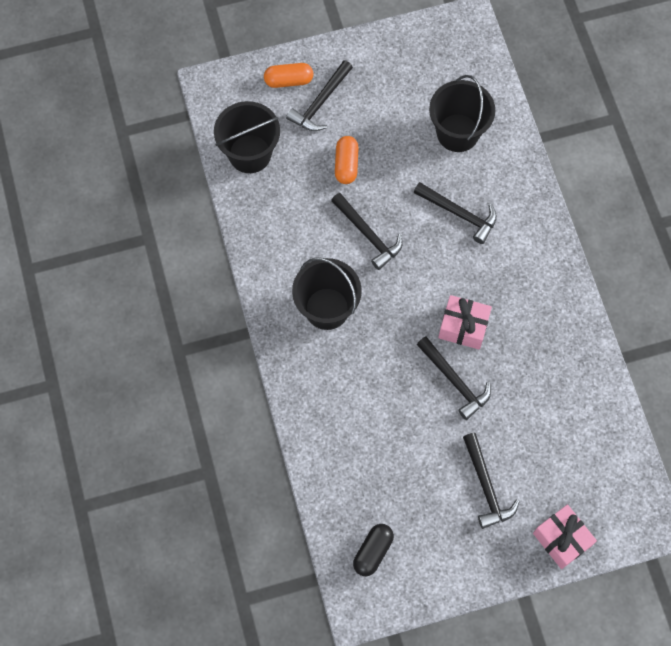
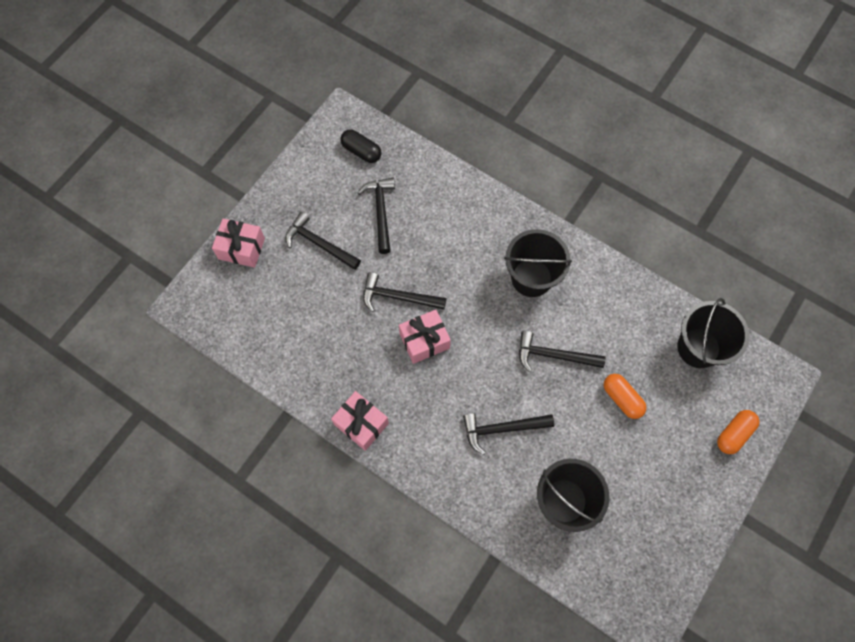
camera: 140 degrees right, 0 degrees up
black hammer [286,60,353,131] -> black hammer moved to [358,178,395,254]
black capsule [353,524,394,576] -> black capsule turned 45 degrees counterclockwise [340,129,382,163]
none -> pink gift [331,391,389,451]

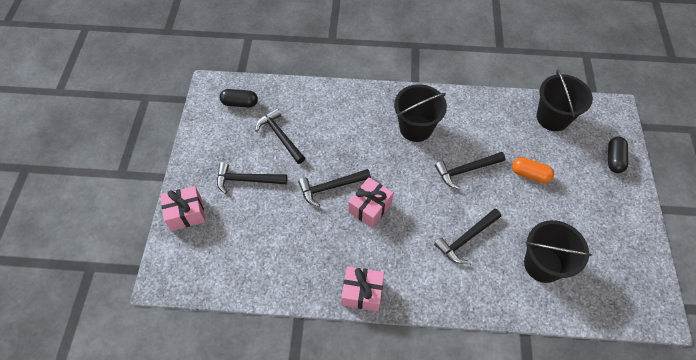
camera: 30 degrees left, 10 degrees down
orange capsule [717,410,759,454] -> black capsule [608,136,628,173]

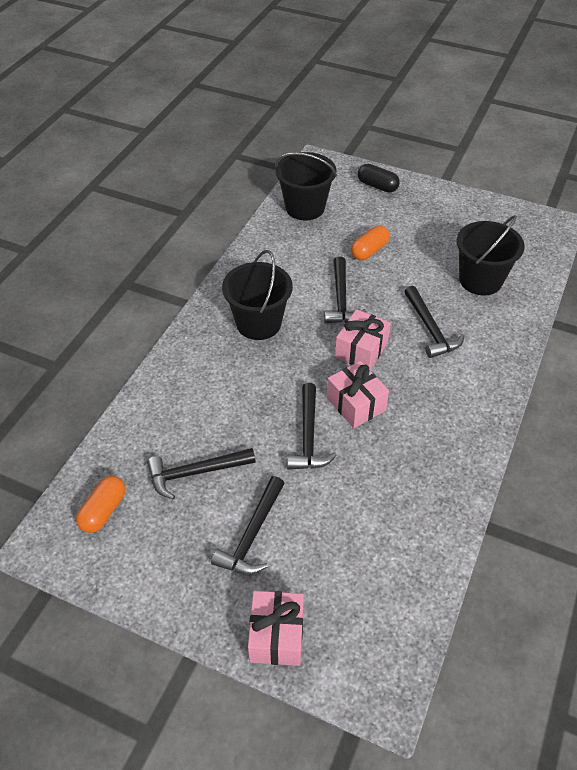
camera: 70 degrees left, 10 degrees down
black capsule [219,89,258,108] -> orange capsule [76,476,126,533]
pink gift [341,266,384,311] -> pink gift moved to [335,309,391,370]

